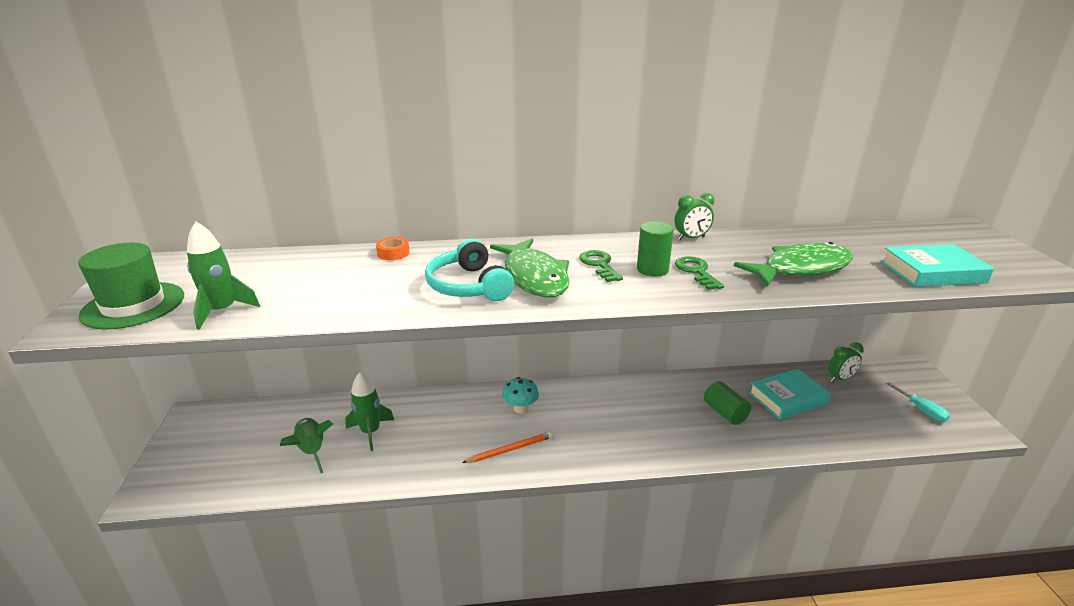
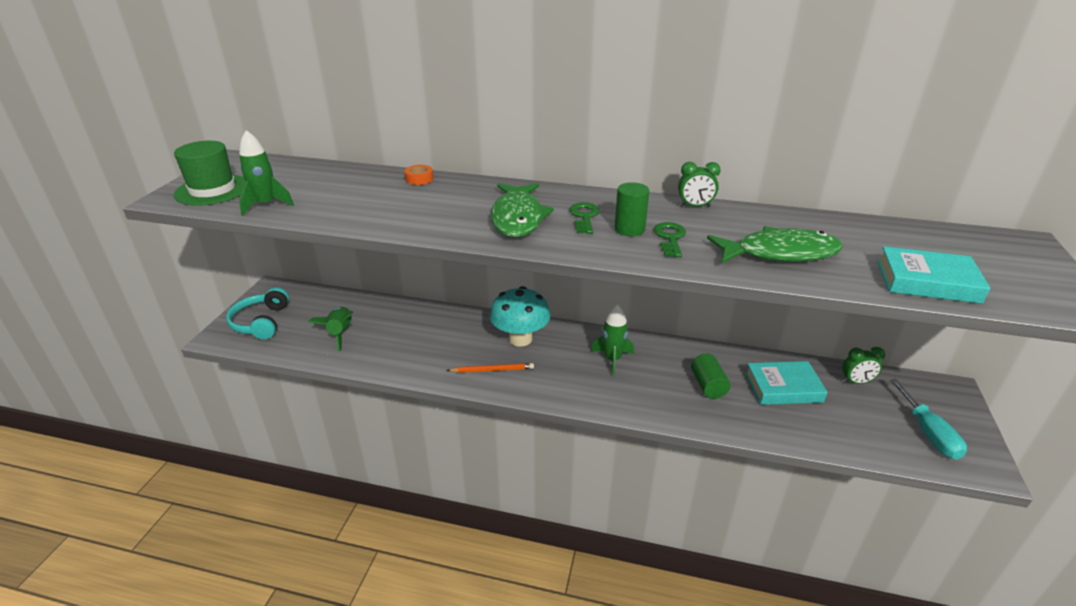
camera: 20 degrees right, 5 degrees up
green rocket [345,372,394,451] -> green rocket moved to [591,304,634,376]
turquoise headphones [425,239,514,301] -> turquoise headphones moved to [226,287,289,340]
turquoise mushroom [502,377,539,414] -> turquoise mushroom [490,286,551,346], size x1.79
turquoise screwdriver [886,382,950,422] -> turquoise screwdriver [890,379,967,460], size x1.52

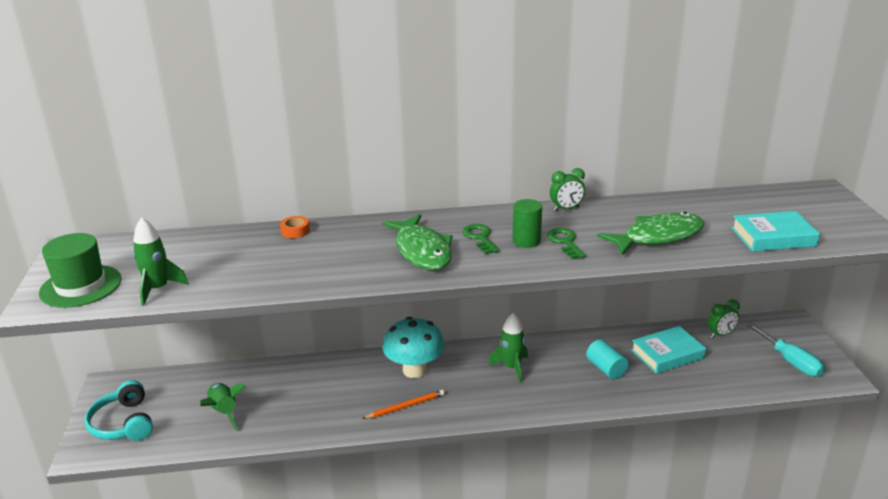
camera: 20 degrees left, 5 degrees down
green cylinder [691,354,731,399] -> turquoise cylinder [586,339,629,380]

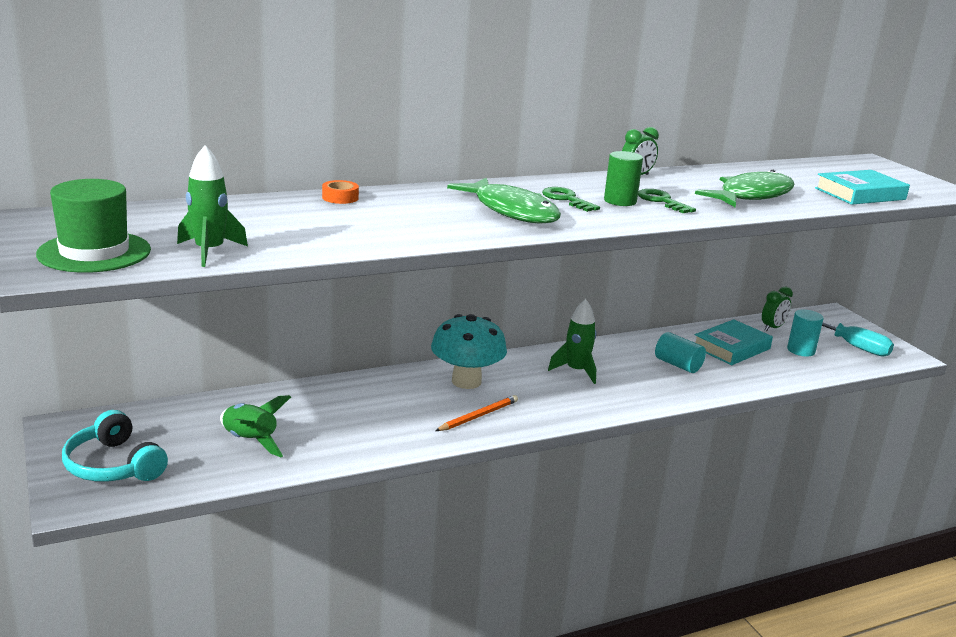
camera: 20 degrees left, 5 degrees down
none -> turquoise cylinder [787,309,823,357]

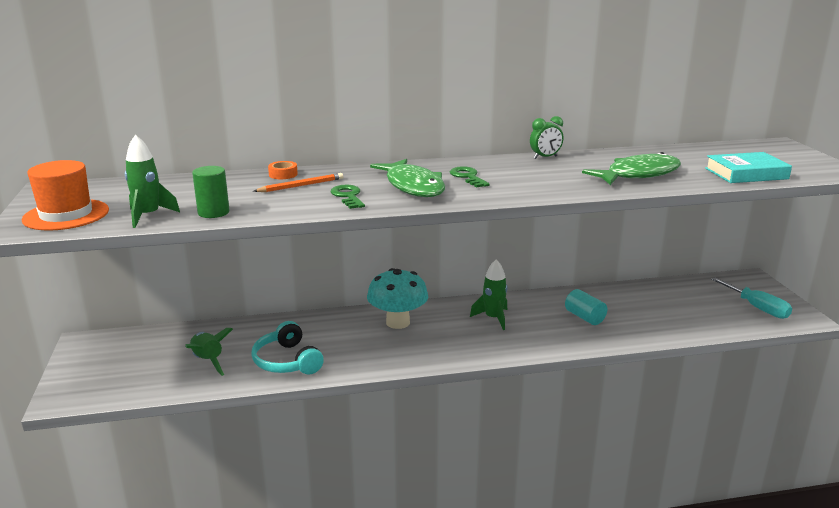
camera: 15 degrees right, 0 degrees up
green hat [36,179,151,273] -> orange hat [22,160,109,231]
turquoise headphones [62,410,168,482] -> turquoise headphones moved to [251,321,324,374]
orange pencil [435,395,518,431] -> orange pencil moved to [253,173,343,192]
green cylinder [604,151,643,206] -> green cylinder moved to [192,166,230,218]
green key [638,189,696,213] -> green key moved to [331,185,365,209]
turquoise book [695,319,773,365] -> none
green clock [762,286,793,331] -> none
turquoise cylinder [787,309,823,357] -> none

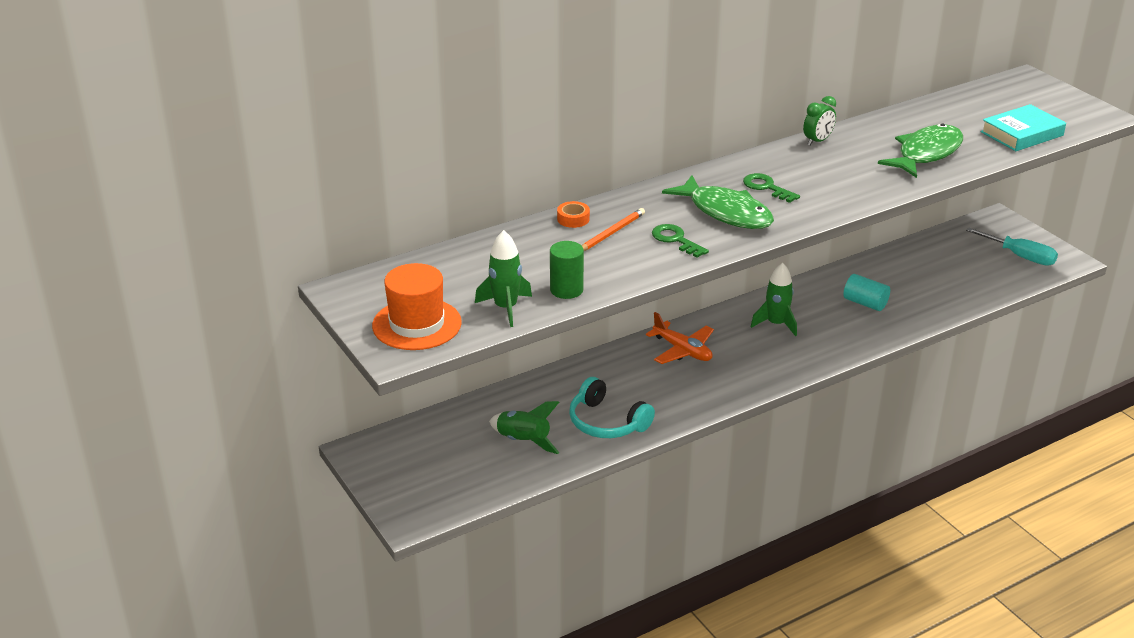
camera: 20 degrees left, 10 degrees up
turquoise mushroom [367,268,428,329] -> orange plane [646,312,714,364]

